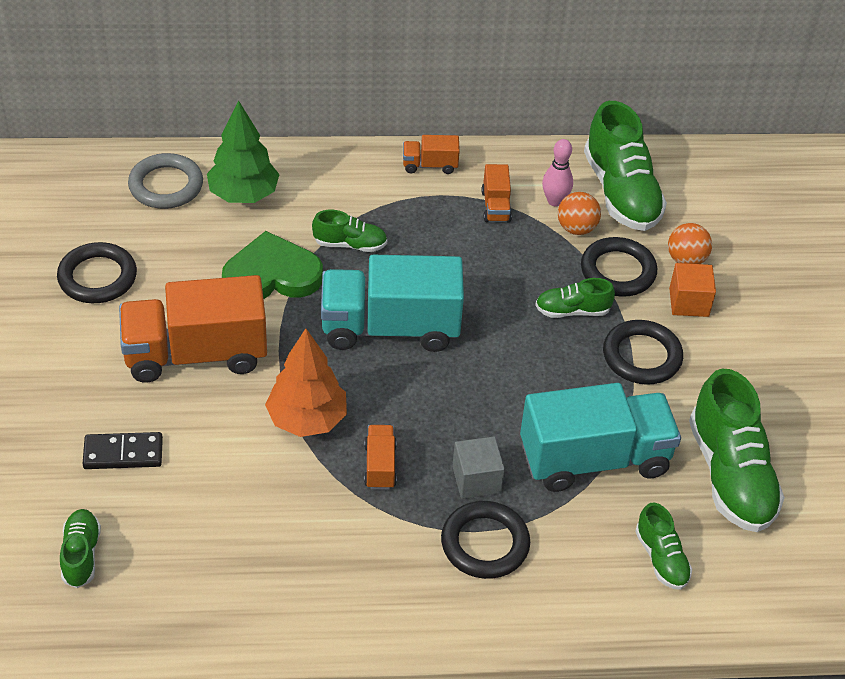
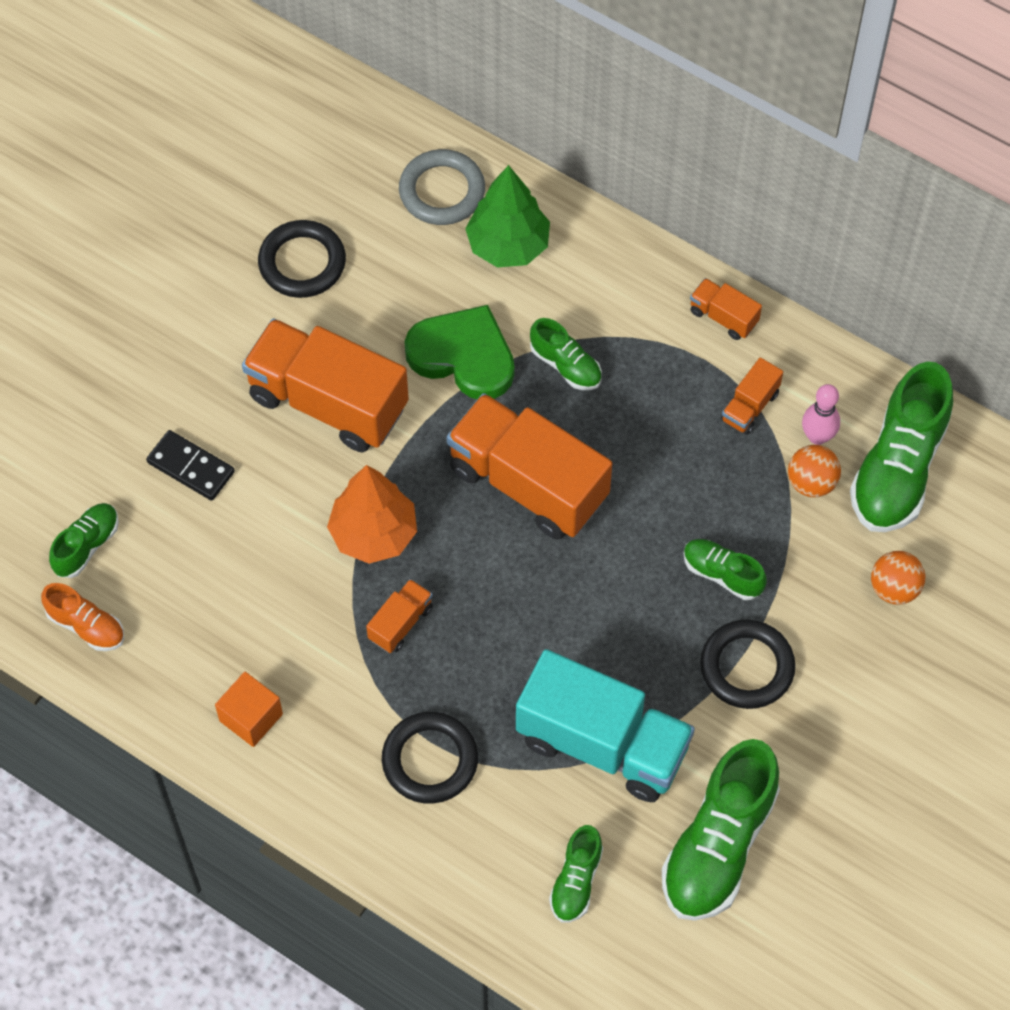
camera: 40 degrees right, 15 degrees up
turquoise truck [321,255,464,352] -> orange truck [447,393,612,540]
grey cube [452,437,505,499] -> none
black ring [581,237,657,297] -> none
orange cube [669,263,716,317] -> orange cube moved to [215,672,283,747]
none -> orange shoe [41,583,124,651]

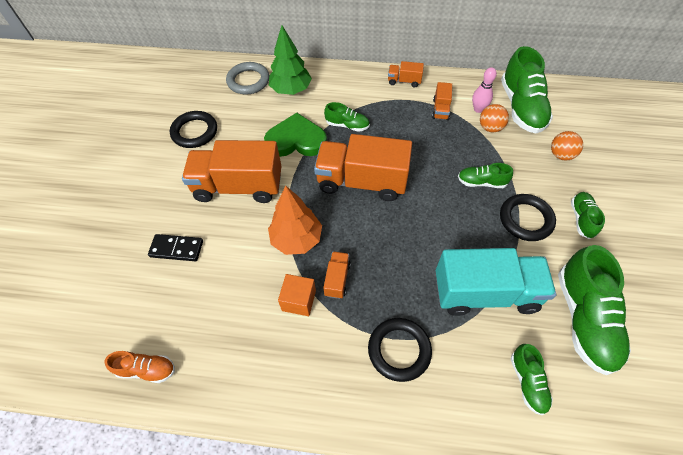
camera: 25 degrees left, 5 degrees down
green shoe [49,503,119,578] -> green shoe moved to [571,192,605,239]
orange cube [215,672,283,747] -> orange cube moved to [278,274,316,316]

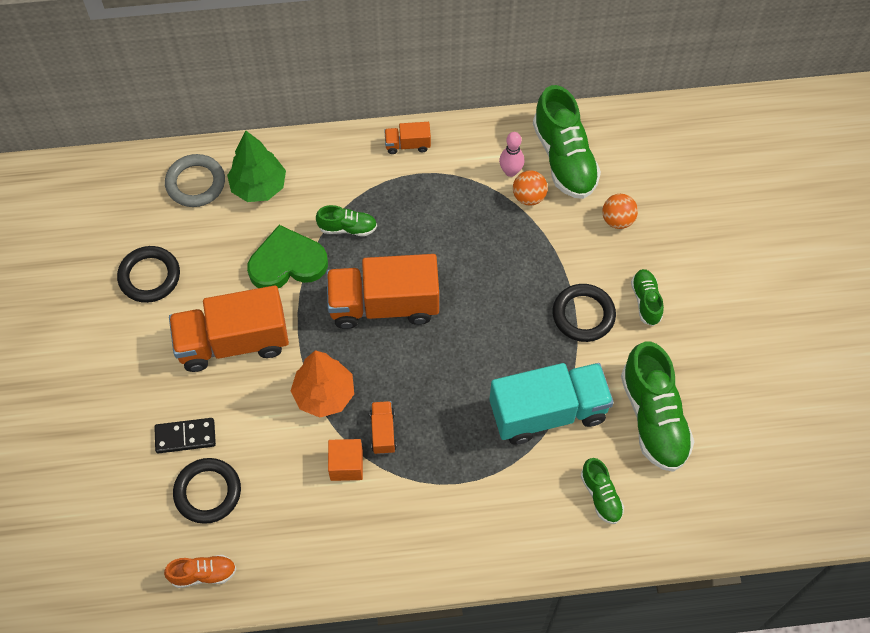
camera: 15 degrees left, 5 degrees up
black ring [368,318,432,382] -> black ring moved to [173,458,241,524]
orange truck [432,82,452,120] -> none
green shoe [458,163,513,188] -> none

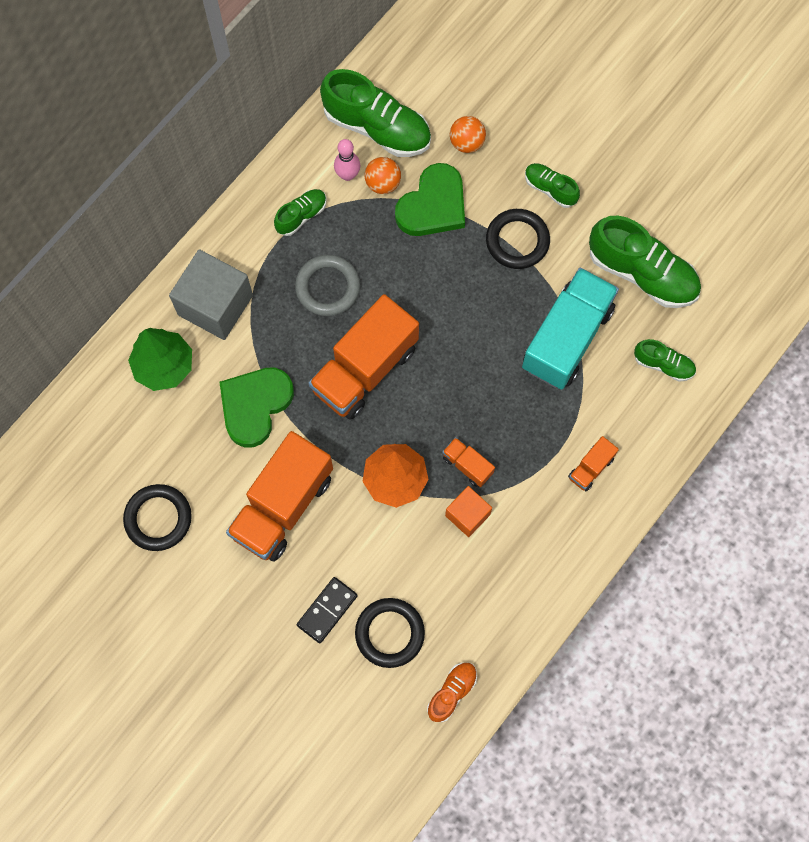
camera: 45 degrees left, 10 degrees up
grey ring [165,154,225,207] -> grey ring moved to [295,255,360,316]
green shoe [316,205,377,236] -> green shoe moved to [274,189,327,236]
orange truck [384,122,431,154] -> orange truck moved to [568,436,619,492]
none -> grey cube [169,249,253,340]
none -> green heart [395,163,465,236]

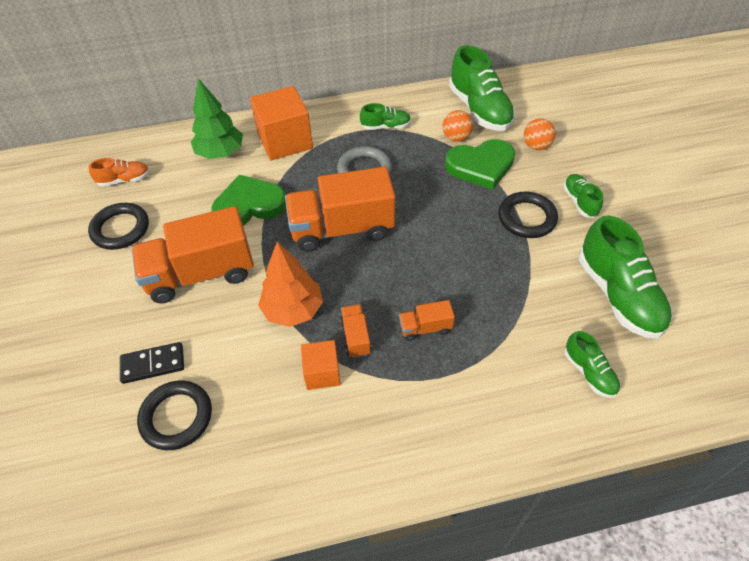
camera: 40 degrees right, 20 degrees down
grey cube [169,249,253,340] -> orange cube [250,86,313,160]
pink bowling pin [334,139,360,181] -> none
orange shoe [427,663,477,722] -> orange shoe moved to [89,158,150,187]
turquoise truck [522,268,619,390] -> none
orange truck [568,436,619,492] -> orange truck moved to [399,300,455,341]

